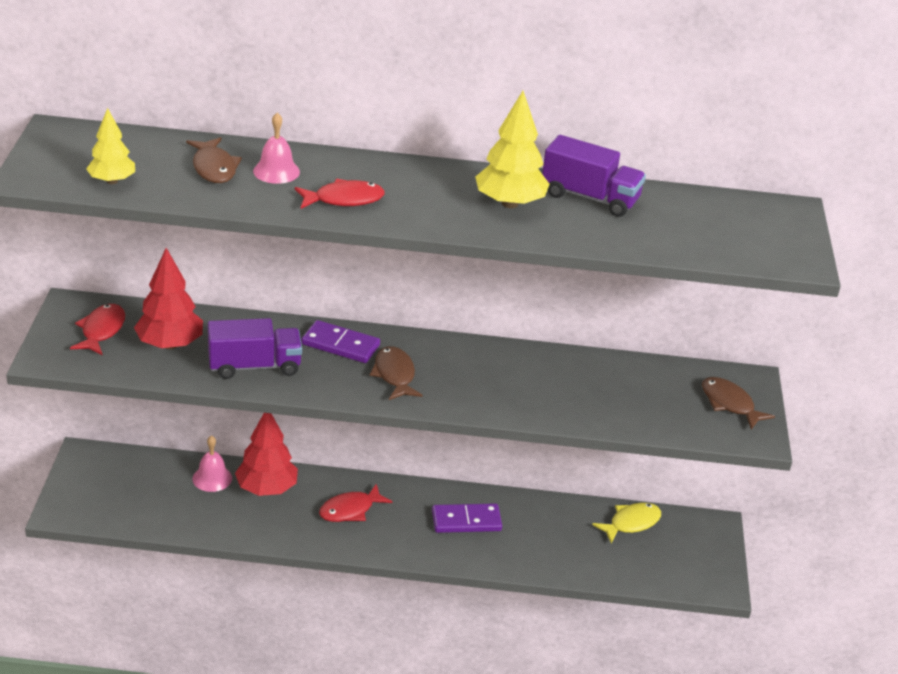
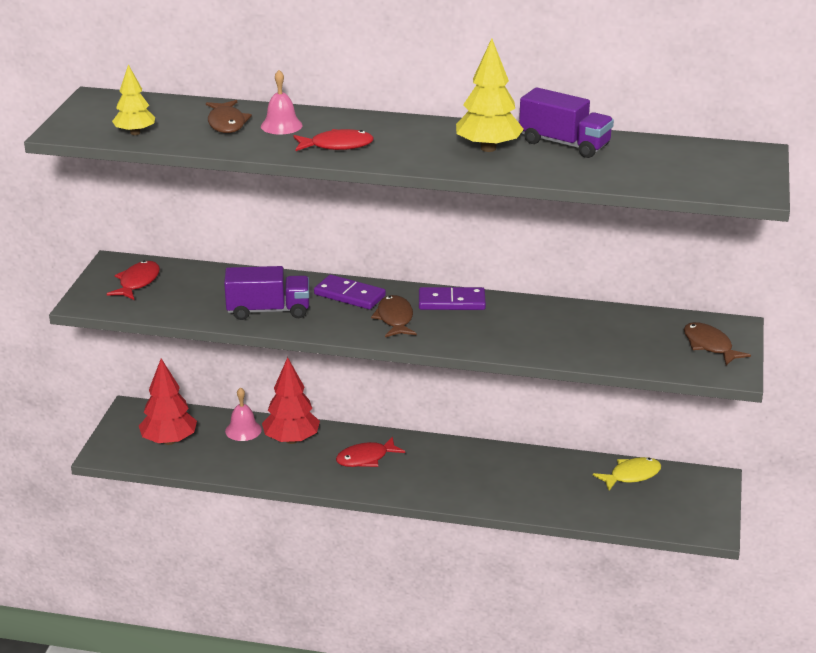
camera: 10 degrees right, 5 degrees down
red tree [134,248,203,349] -> red tree moved to [139,358,197,445]
purple domino [432,503,502,533] -> purple domino moved to [419,287,486,310]

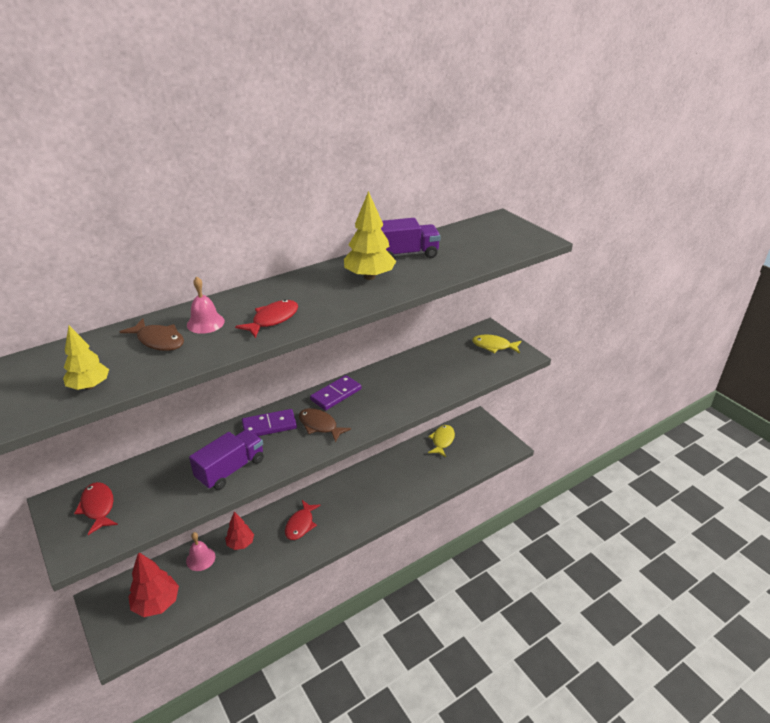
camera: 45 degrees left, 5 degrees up
red tree [262,357,320,444] -> red tree [225,512,254,550], size x0.64
brown fish [684,322,751,365] -> yellow fish [472,335,522,353]

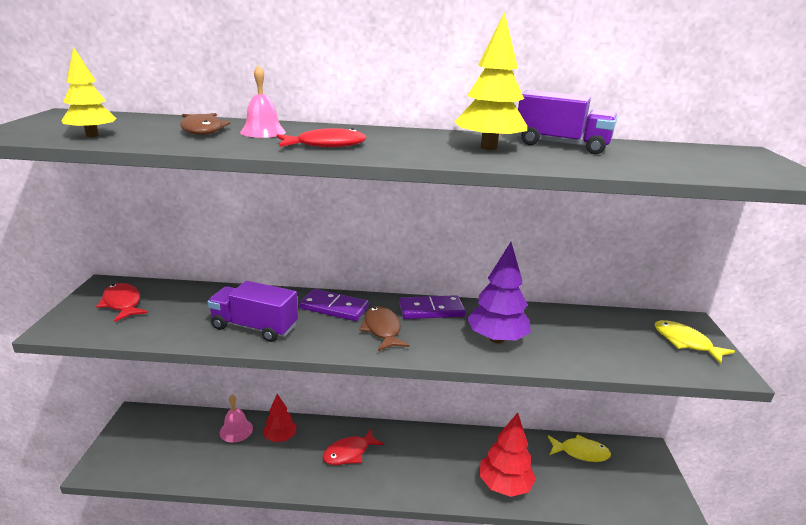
camera: 35 degrees right, 10 degrees down
red fish [74,482,118,535] -> red fish turned 45 degrees counterclockwise [96,283,148,322]
red tree [128,553,179,617] -> red tree moved to [479,413,536,497]
purple truck [189,429,264,490] -> purple truck turned 150 degrees counterclockwise [207,281,298,342]
yellow fish [428,425,455,457] -> yellow fish turned 45 degrees clockwise [548,434,611,462]
none -> purple tree [467,242,531,343]

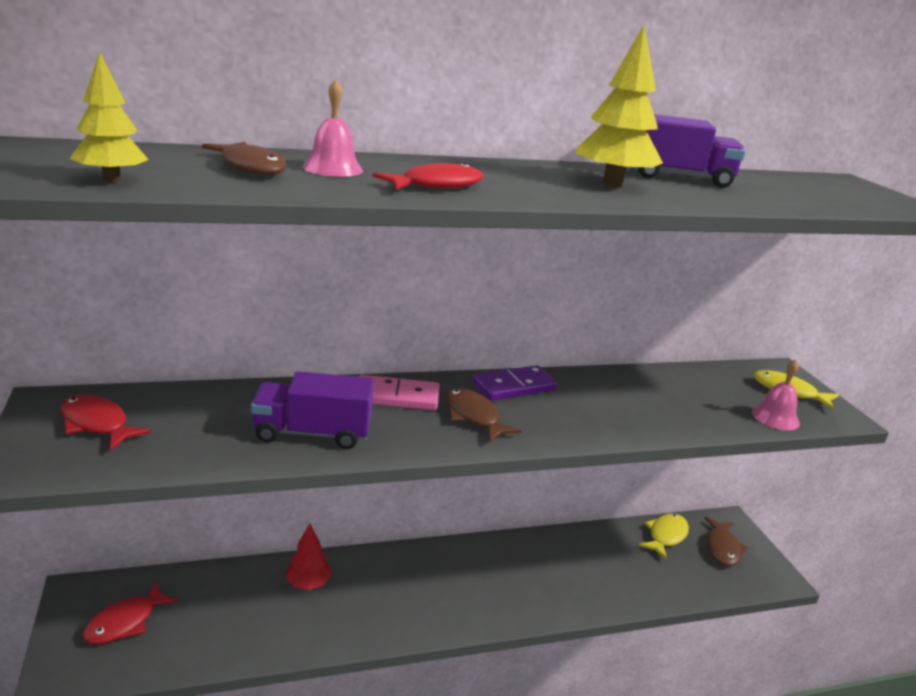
camera: 20 degrees left, 0 degrees up
pink bell [220,395,253,443] -> pink bell moved to [752,359,800,430]
purple domino [300,289,369,321] -> pink domino [359,375,439,410]
red fish [323,428,384,465] -> red fish moved to [82,582,178,644]
purple tree [467,242,531,343] -> none
red tree [479,413,536,497] -> none
yellow fish [548,434,611,462] -> yellow fish turned 45 degrees counterclockwise [638,514,689,560]
none -> brown fish [705,517,748,566]

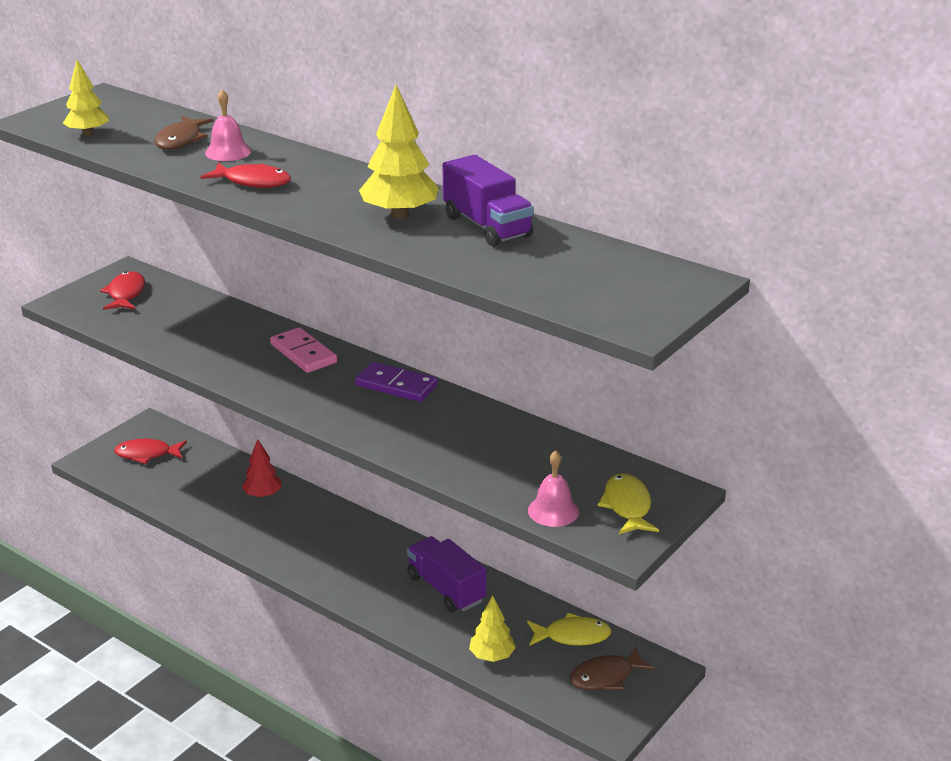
camera: 55 degrees right, 5 degrees up
purple truck [251,371,374,449] -> purple truck moved to [407,536,487,612]
brown fish [445,388,522,442] -> none
none -> yellow tree [469,595,516,662]

